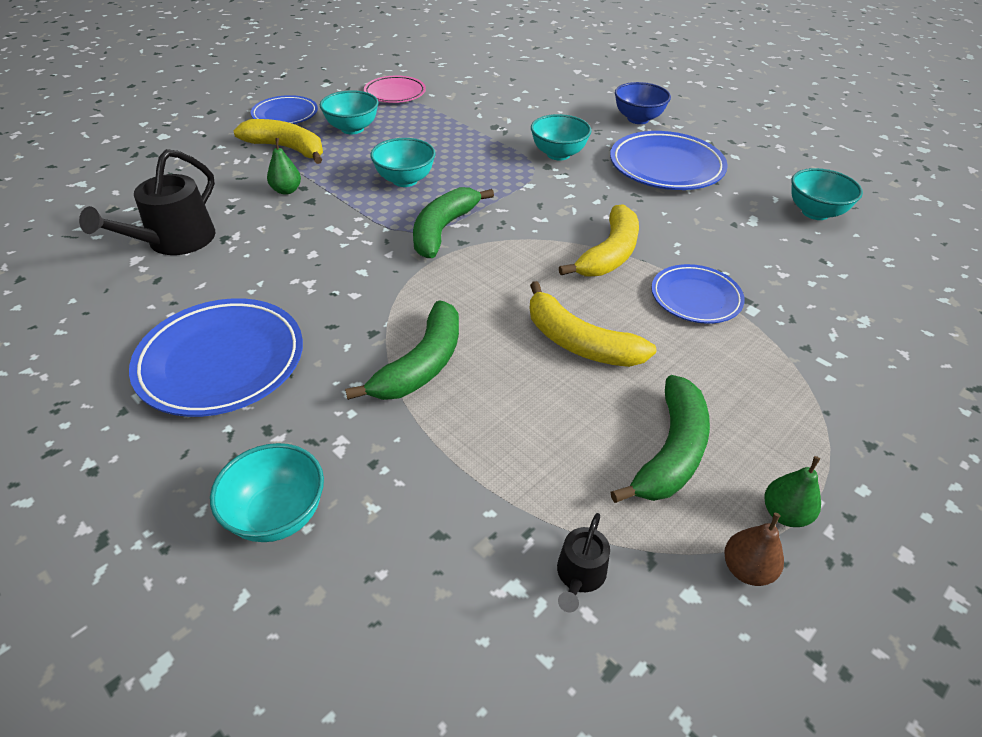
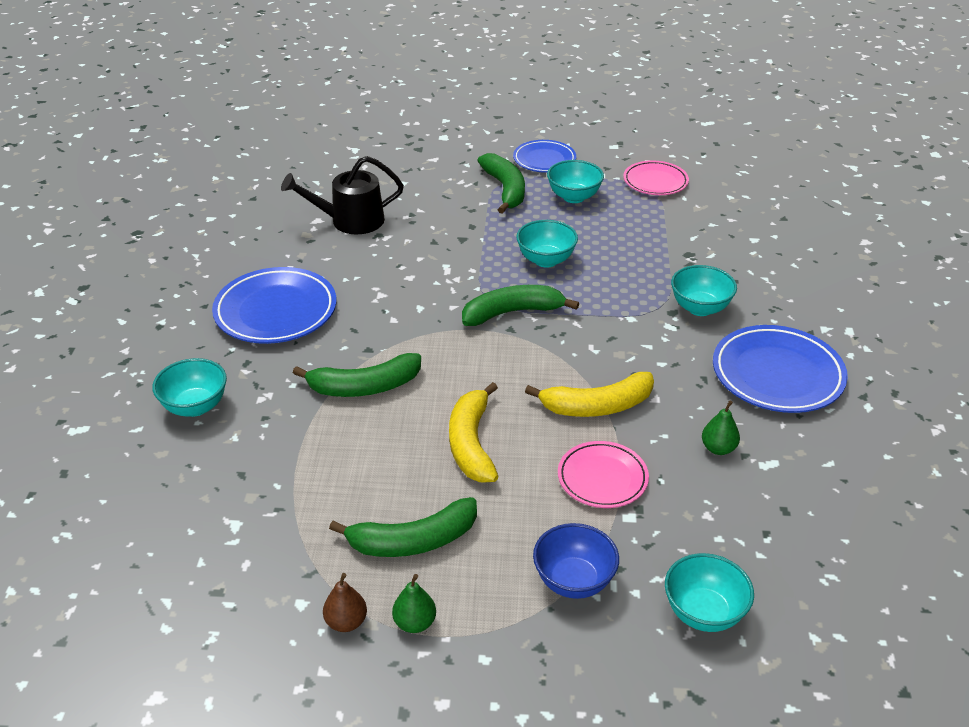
camera: 50 degrees right, 5 degrees down
yellow banana [233,119,323,164] -> green banana [477,153,525,214]
green pear [267,138,301,195] -> green pear moved to [702,400,740,455]
black watering can [557,513,610,612] -> none
blue bowl [615,82,671,124] -> blue bowl moved to [533,523,619,599]
blue plate [651,264,745,324] -> pink plate [558,441,649,508]
turquoise bowl [791,168,863,220] -> turquoise bowl moved to [665,553,754,632]

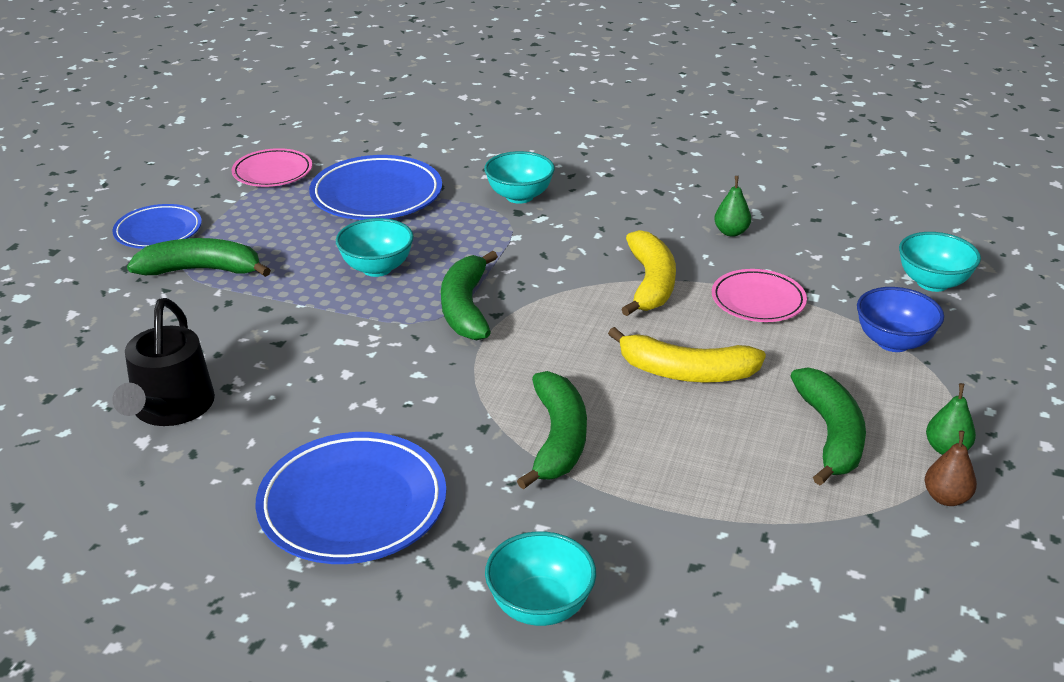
camera: 75 degrees left, 5 degrees down
turquoise bowl [547,160,604,203] -> none
blue plate [713,325,848,413] -> blue plate moved to [309,155,442,220]

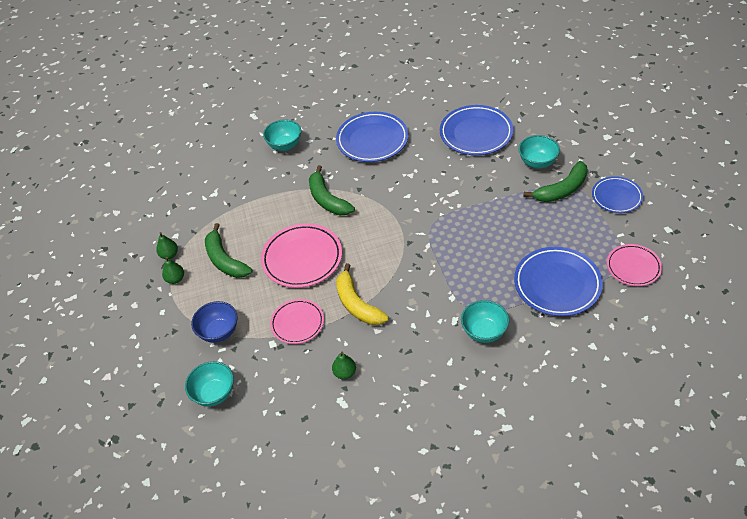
camera: 150 degrees right, 15 degrees up
black watering can [112,298,215,426] -> blue plate [440,105,513,155]
turquoise bowl [336,218,414,277] -> turquoise bowl moved to [519,135,560,169]
green banana [441,251,498,340] -> none
yellow banana [608,327,766,382] -> pink plate [261,223,342,288]
brown pear [925,431,977,506] -> green pear [156,232,178,259]

